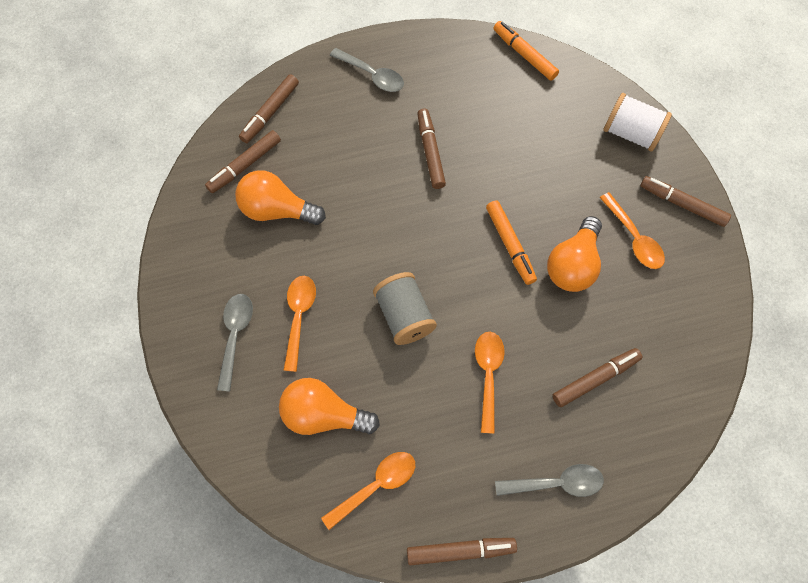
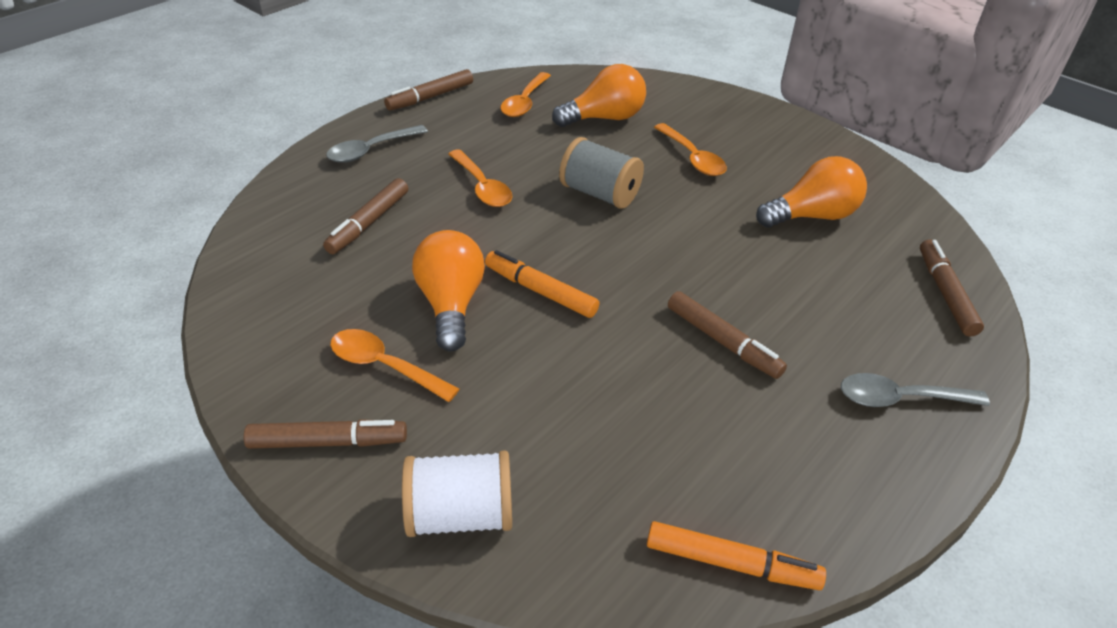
camera: 145 degrees right, 25 degrees down
brown marker [205,130,281,193] -> none
grey spoon [217,294,253,392] -> none

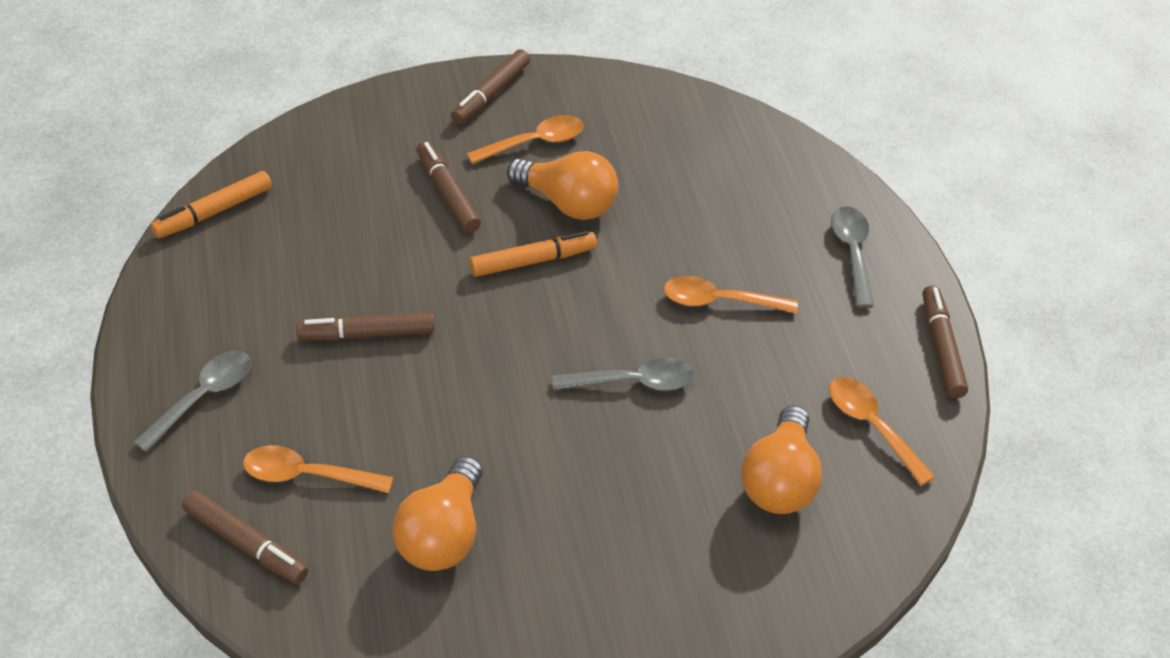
camera: 125 degrees right, 5 degrees up
brown marker [323,178,408,254] -> brown marker moved to [416,141,481,233]
white spool [402,451,512,537] -> none
grey spool [559,137,644,209] -> grey spoon [552,358,694,391]
orange spoon [654,123,727,176] -> orange spoon moved to [243,445,393,493]

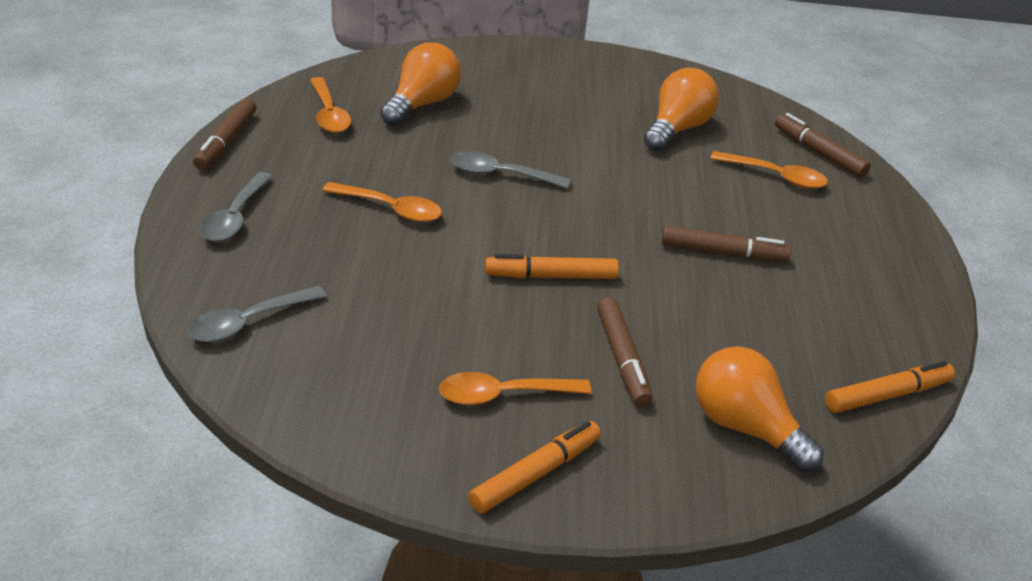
camera: 165 degrees left, 10 degrees down
grey spoon [133,351,251,452] -> grey spoon moved to [187,286,327,342]
brown marker [451,49,530,124] -> orange marker [468,421,601,514]
orange light bulb [507,151,618,220] -> orange light bulb moved to [696,346,824,472]

